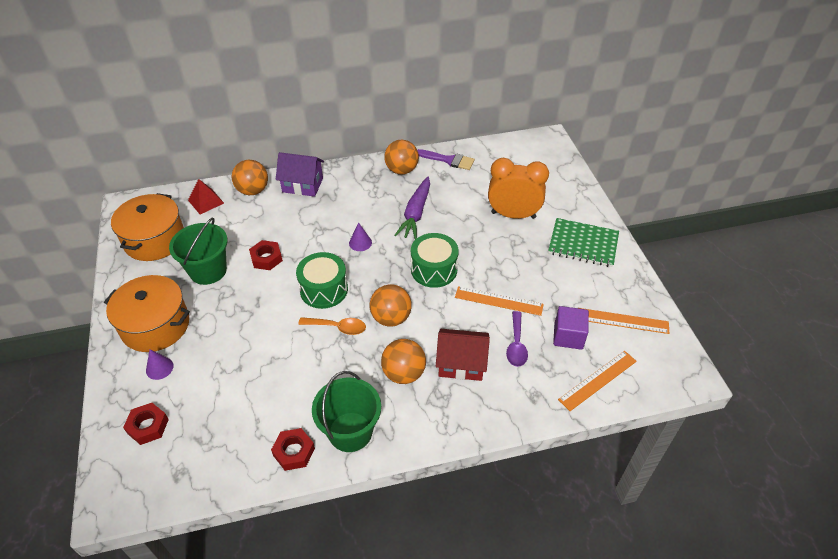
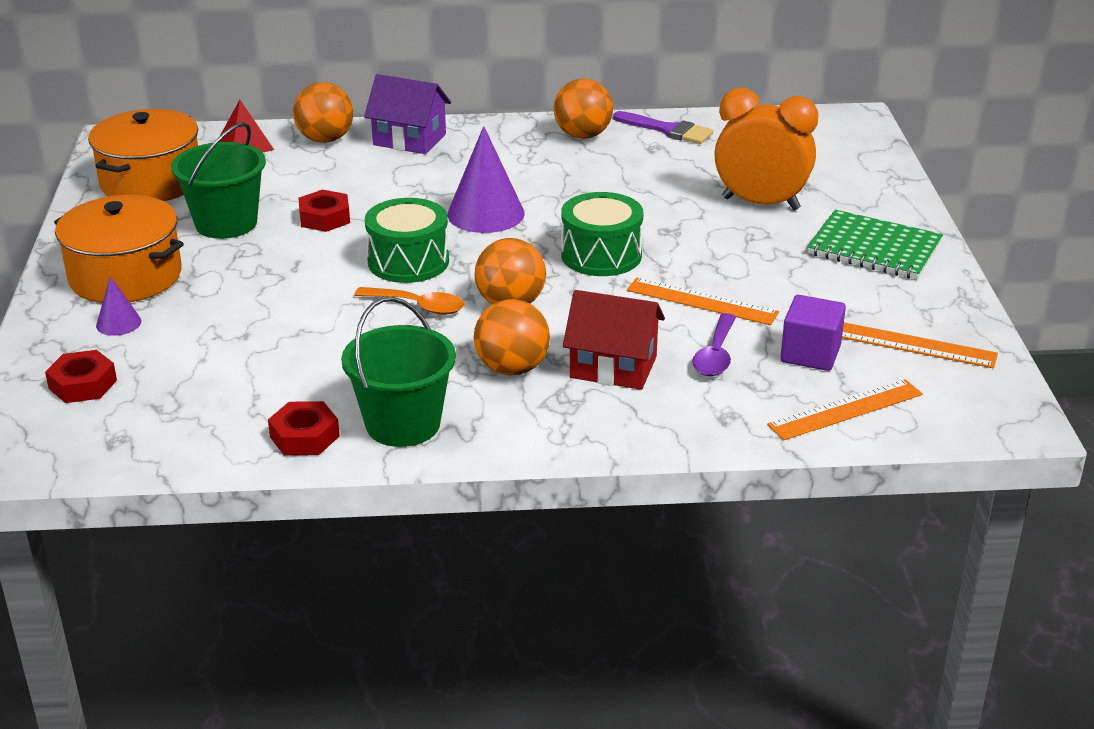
camera: 10 degrees right, 15 degrees down
purple cone [349,222,372,251] -> purple cone [447,126,525,233], size x1.96
purple carrot [394,177,430,240] -> none

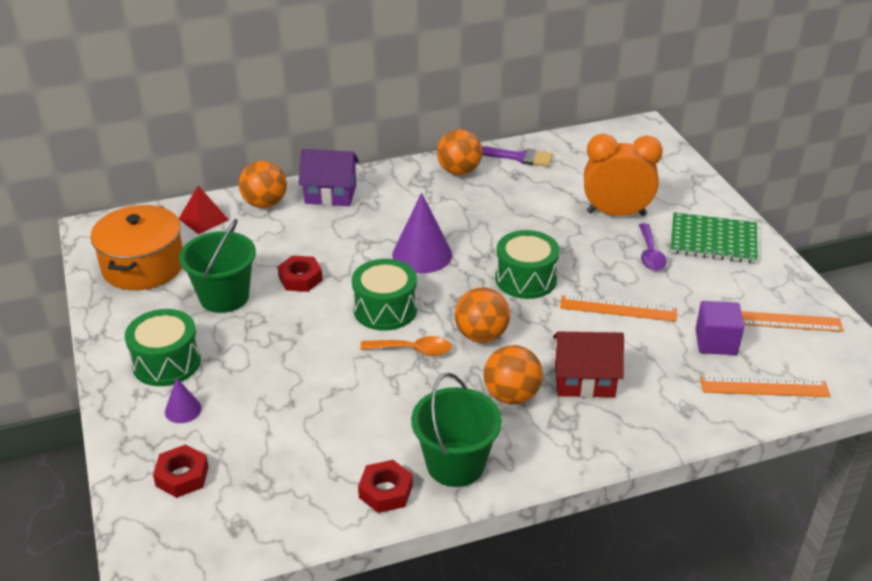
camera: 15 degrees left, 5 degrees up
orange pot [54,195,184,303] -> green drum [125,309,201,386]
purple spoon [692,313,736,376] -> purple spoon moved to [639,223,667,271]
orange ruler [767,379,923,440] -> orange ruler turned 45 degrees clockwise [700,377,830,397]

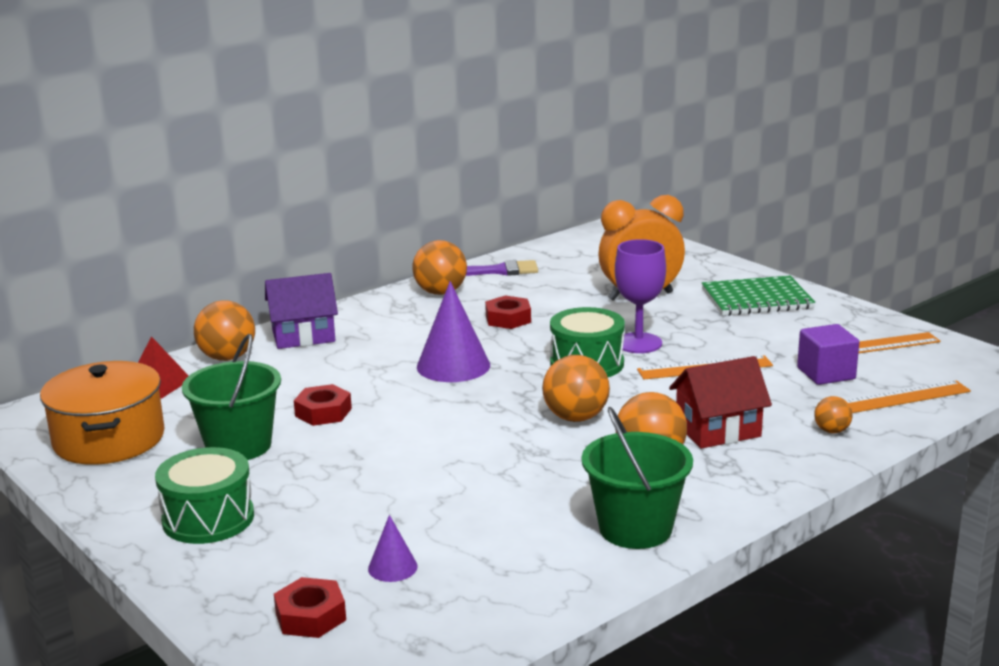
camera: 20 degrees left, 15 degrees down
purple cone [165,377,202,423] -> purple cone moved to [368,515,418,582]
green drum [352,259,417,331] -> none
red nut [358,460,413,513] -> red nut moved to [485,296,531,329]
orange spoon [360,336,452,356] -> none
purple spoon [639,223,667,271] -> none
none -> purple goblet [615,239,666,353]
none -> orange ball [814,396,853,434]

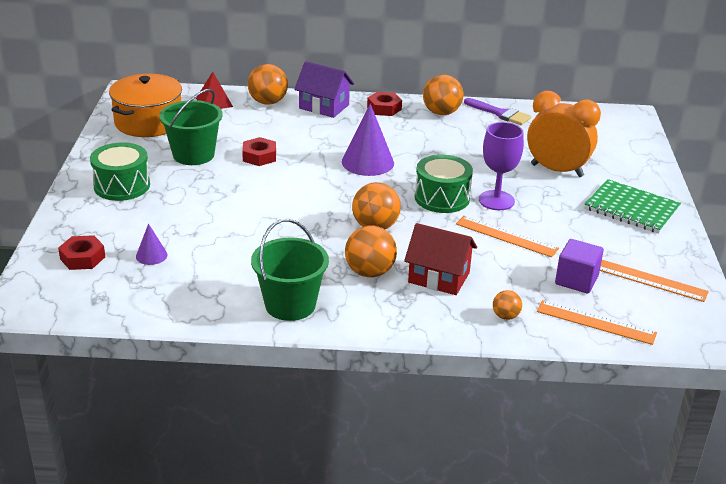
camera: 40 degrees right, 10 degrees up
red nut [485,296,531,329] -> red nut moved to [367,92,402,116]

